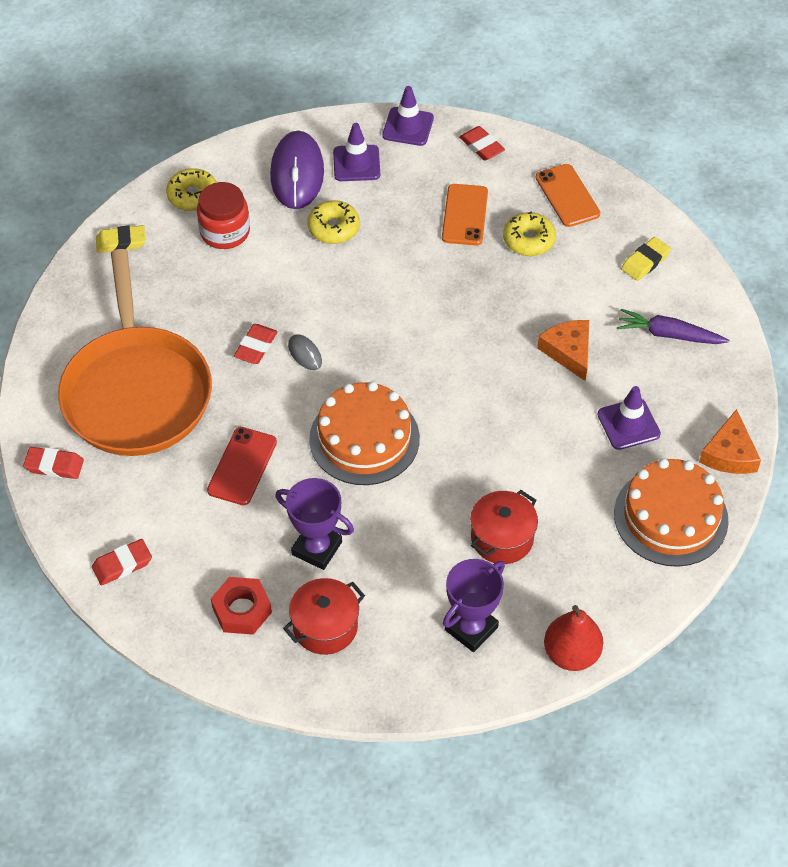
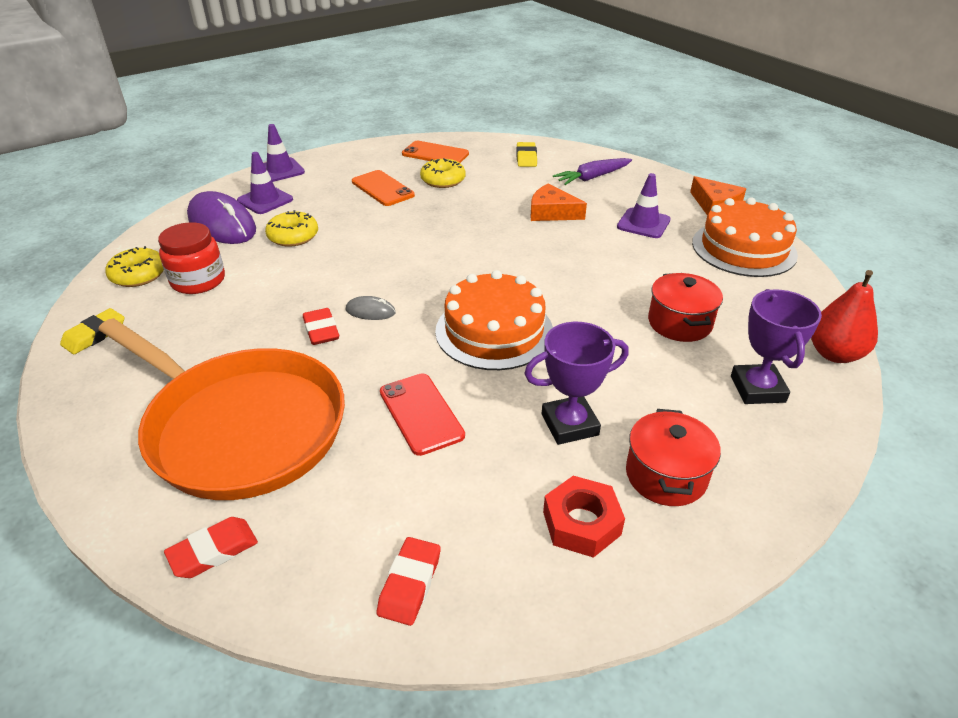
camera: 45 degrees left, 15 degrees down
red eraser [459,126,505,161] -> none

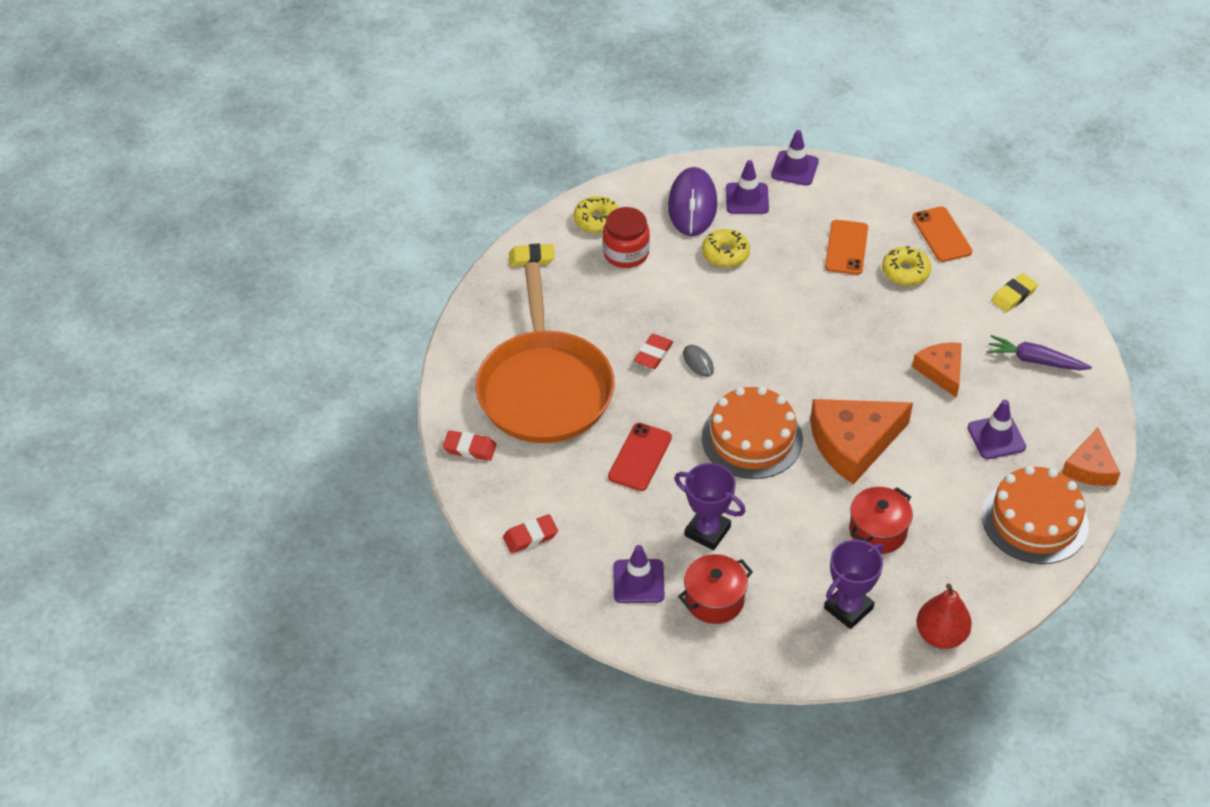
camera: 50 degrees right, 10 degrees up
red nut [543,476,625,558] -> purple traffic cone [613,545,665,603]
none -> orange cheese [810,399,913,485]

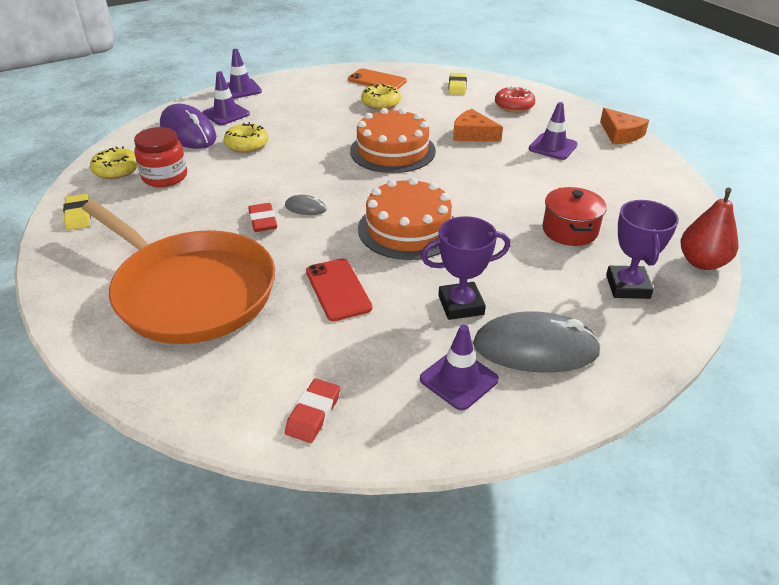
camera: 45 degrees left, 10 degrees down
red eraser [443,430,496,461] -> none
yellow eraser [509,243,555,267] -> yellow eraser turned 60 degrees counterclockwise [63,194,91,230]
red pot [678,554,753,624] -> grey mouse [473,311,601,372]
orange cheese [810,399,913,485] -> none
orange phone [825,220,868,275] -> none
orange cake [982,466,1089,564] -> orange cake moved to [350,108,436,173]
purple carrot [987,335,1092,370] -> red donut [495,86,535,113]

